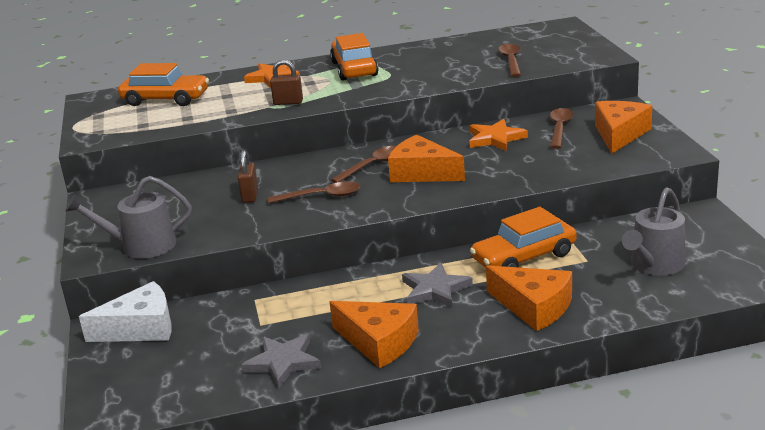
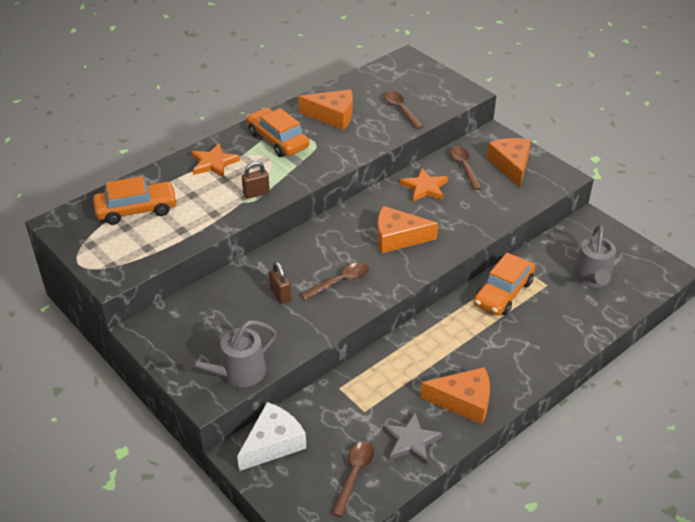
camera: 30 degrees left, 15 degrees up
brown spoon [331,146,396,183] -> brown spoon moved to [332,441,374,517]
grey star [402,263,473,308] -> none
orange cheese [486,265,572,331] -> orange cheese moved to [298,89,353,130]

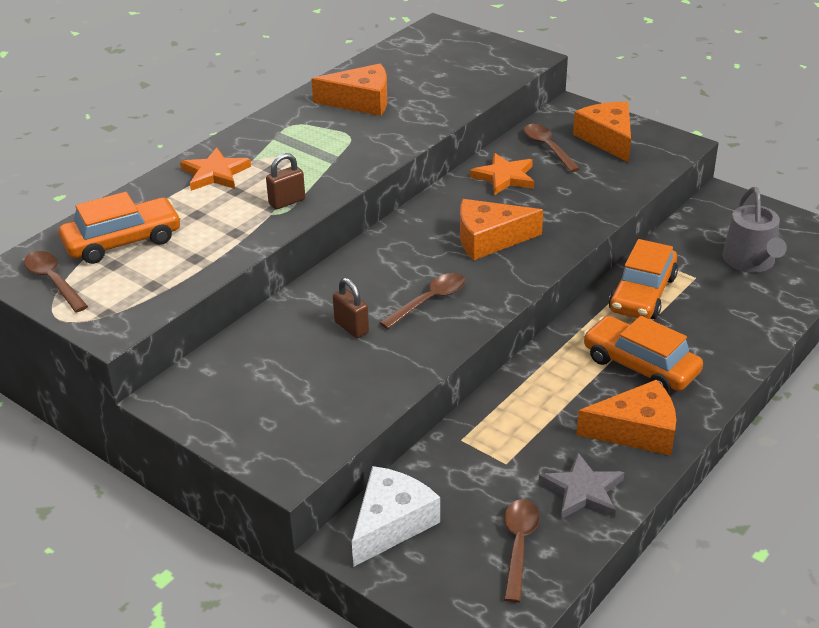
camera: 10 degrees left, 5 degrees down
grey watering can [182,321,277,387] -> none
orange car [247,108,309,157] -> orange car moved to [583,316,703,393]
brown spoon [384,91,424,129] -> brown spoon moved to [24,251,88,312]

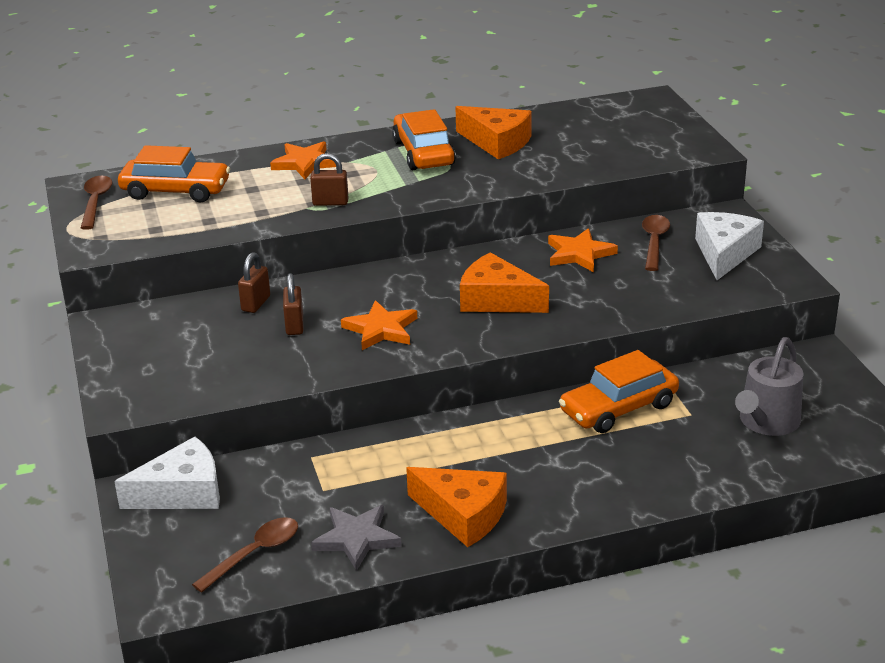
camera: 35 degrees right, 5 degrees down
brown spoon [379,273,465,329] -> orange star [341,300,417,350]
orange cheese [573,102,631,163] -> white cheese [695,212,764,280]
orange car [583,316,703,393] -> orange car moved to [392,109,456,170]
none -> brown padlock [238,252,270,313]

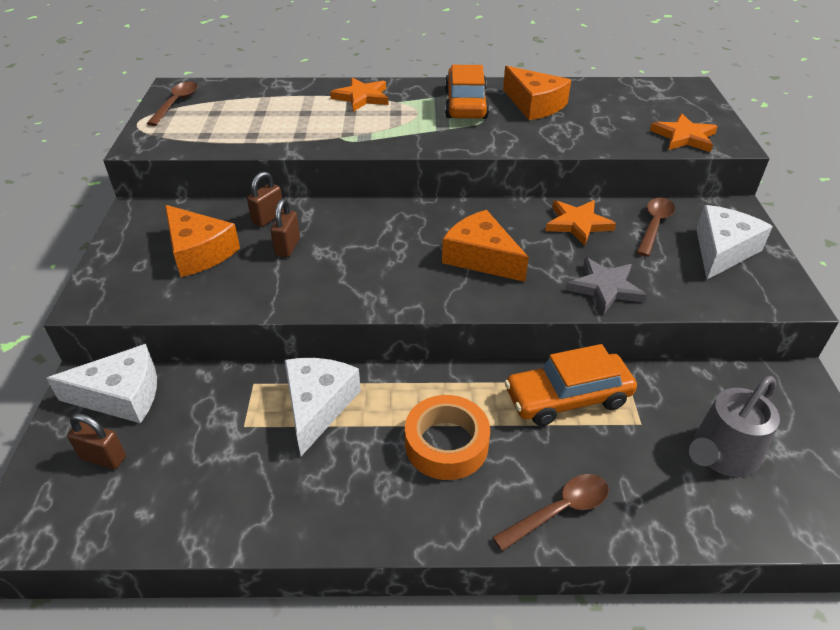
camera: 15 degrees right, 10 degrees up
orange car [118,145,230,202] -> none
brown spoon [192,517,298,593] -> brown spoon moved to [492,474,609,551]
brown padlock [310,153,348,206] -> brown padlock moved to [67,413,126,469]
grey star [311,505,402,571] -> grey star moved to [566,257,647,315]
orange star [341,300,417,350] -> orange star moved to [650,113,718,152]
orange cheese [406,467,507,547] -> orange cheese moved to [165,205,240,277]
none -> white cheese [285,358,361,456]
none -> orange tape [405,395,490,480]

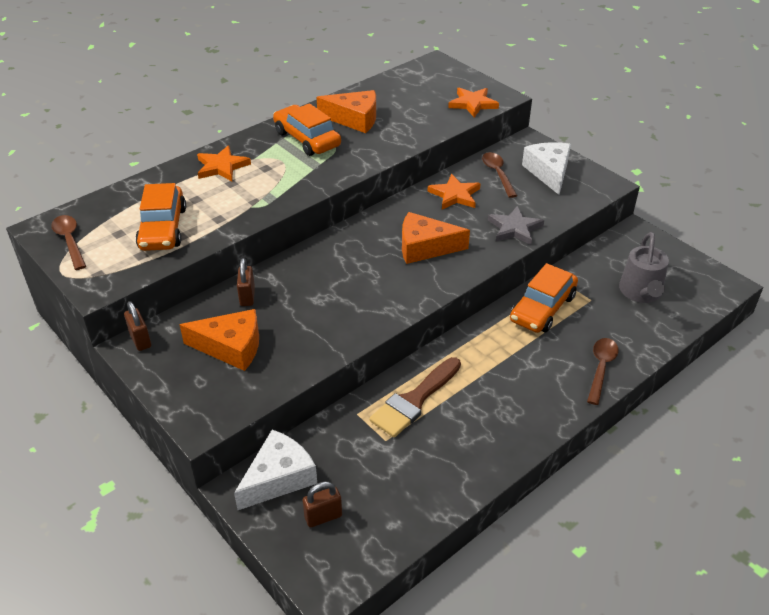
camera: 40 degrees left, 0 degrees up
brown padlock [271,199,300,257] -> brown padlock moved to [124,301,151,351]
white cheese [285,358,361,456] -> brown brush [369,357,461,437]
orange tape [405,395,490,480] -> none
none -> orange car [136,183,186,251]

